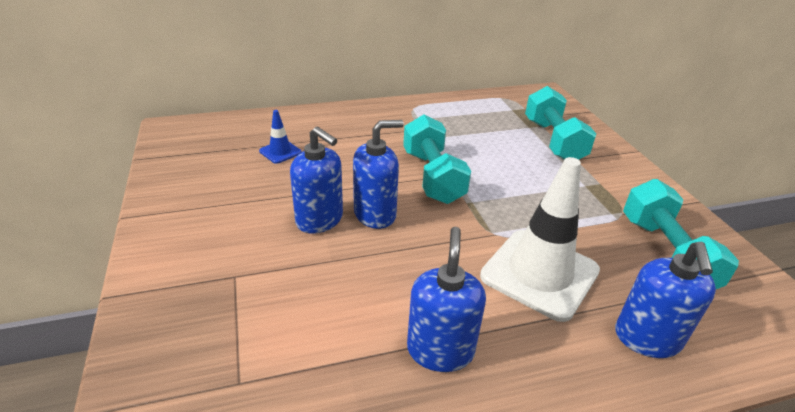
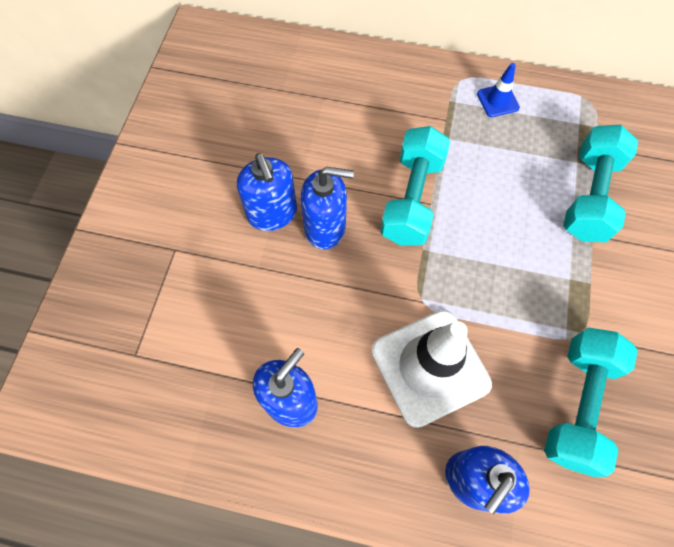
camera: 30 degrees right, 30 degrees up
blue traffic cone [259,110,301,164] -> blue traffic cone moved to [477,63,520,117]

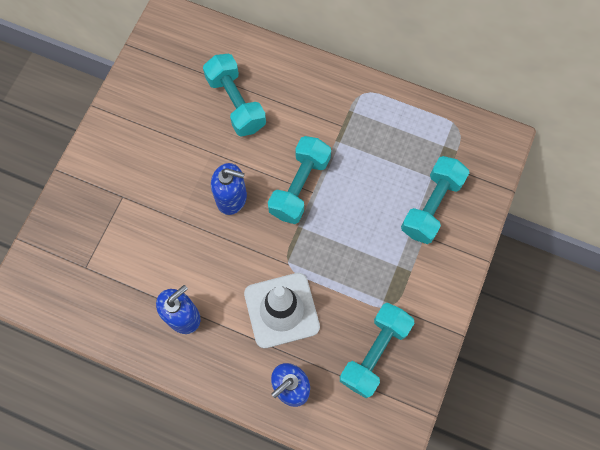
camera: 10 degrees right, 5 degrees up
blue soap dispenser [237,153,297,231] -> none
blue traffic cone [477,63,520,117] -> none
none -> turquoise dumbbell [203,54,266,137]

